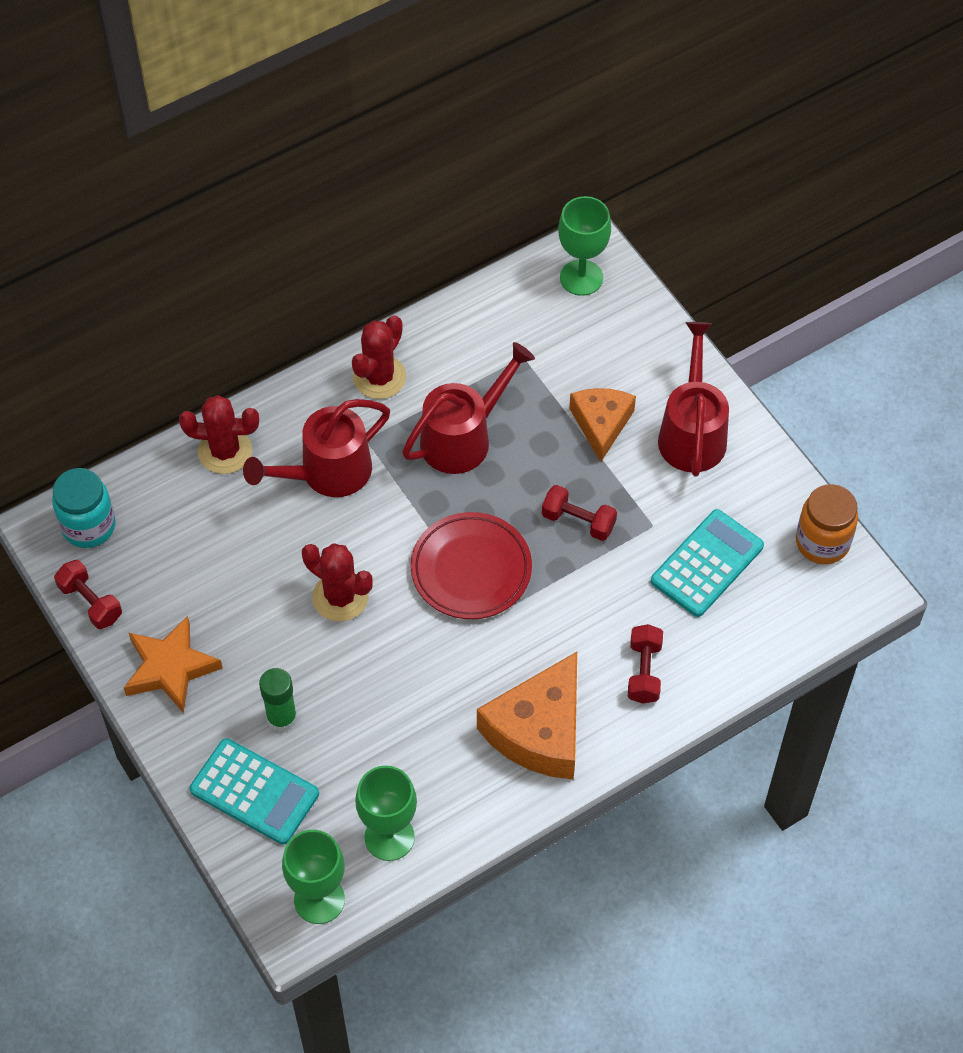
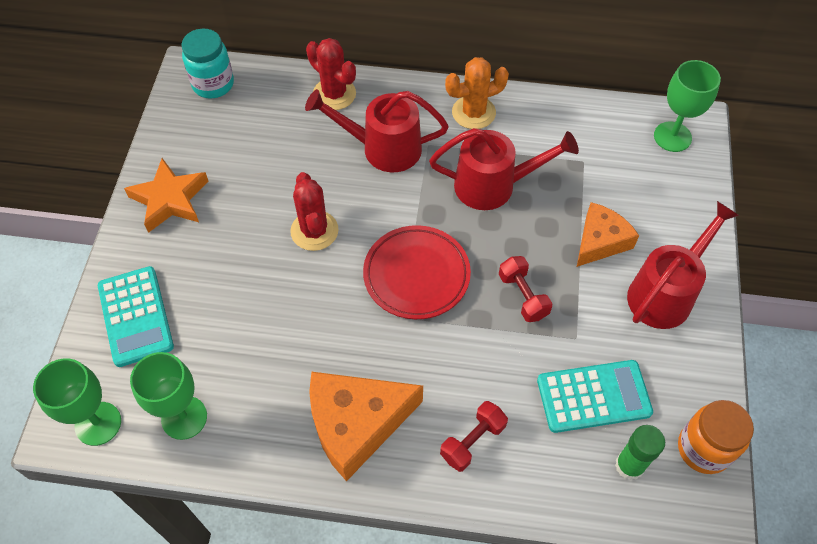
camera: 40 degrees right, 0 degrees up
red dumbbell [54,560,122,629] -> none
green glue stick [259,668,297,732] -> green glue stick moved to [615,425,665,480]
red cactus [352,315,406,399] -> orange cactus [445,57,509,129]

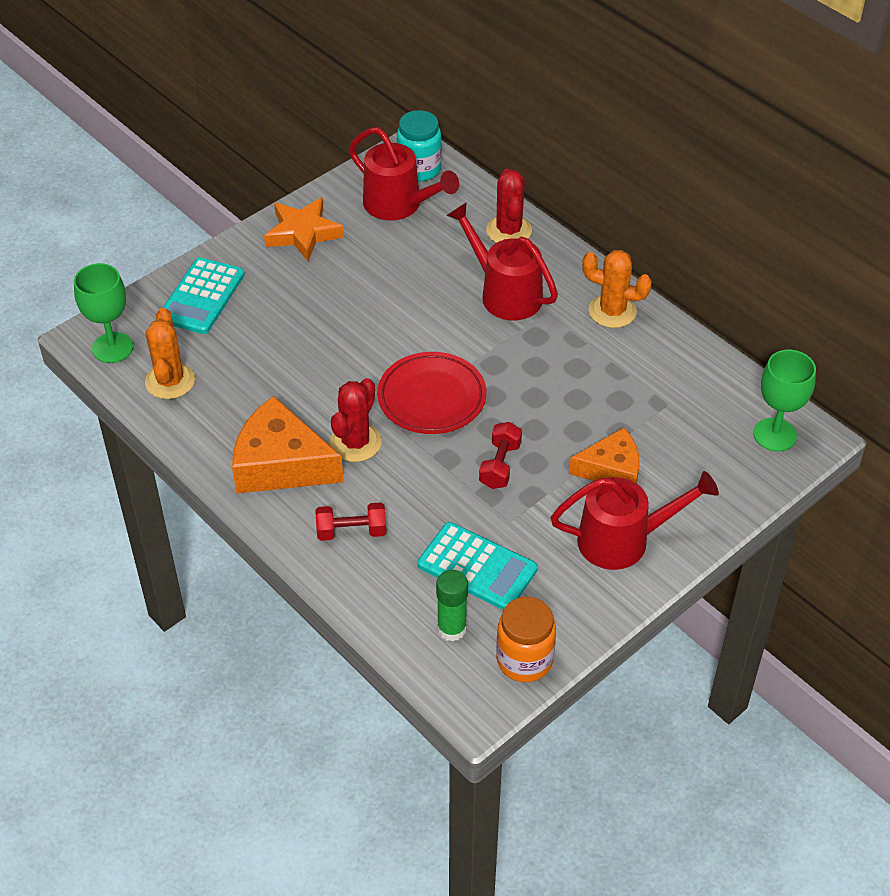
camera: 40 degrees right, 10 degrees down
green goblet [130,352,207,440] -> orange cactus [145,308,195,399]
red cactus [290,172,339,251] -> red cactus moved to [330,378,382,462]
red watering can [429,128,579,210] -> red watering can moved to [349,127,459,221]

